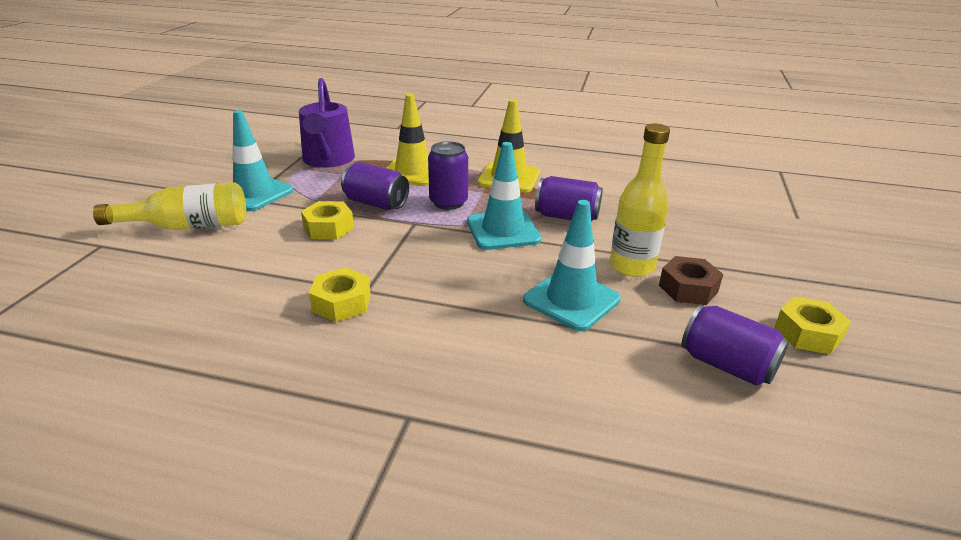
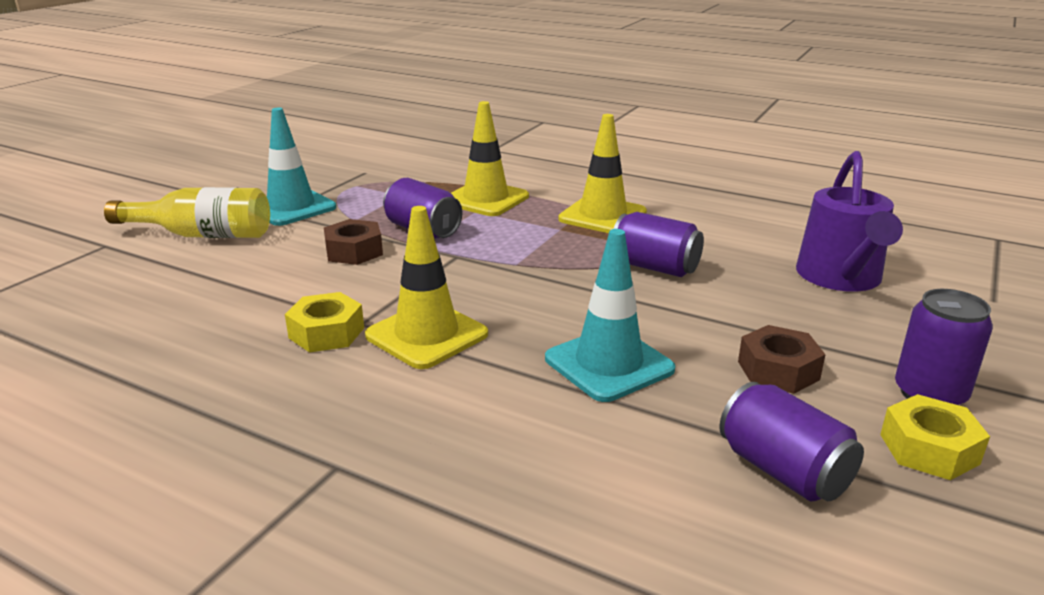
camera: 15 degrees right, 5 degrees down
purple watering can [299,78,355,168] -> purple watering can moved to [796,151,903,292]
yellow nut [301,201,354,240] -> brown nut [324,219,383,265]
purple can [428,141,468,210] -> purple can moved to [895,289,993,405]
turquoise traffic cone [467,142,542,250] -> none
yellow bottle [610,124,670,277] -> none
none -> yellow traffic cone [365,206,488,369]

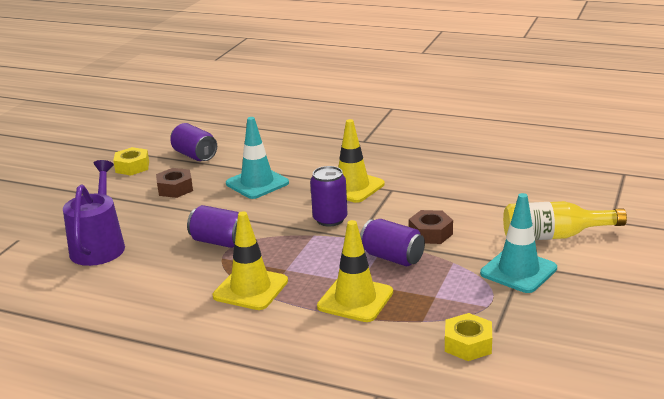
camera: 175 degrees right, 0 degrees up
yellow nut [285,292,364,352] -> yellow nut moved to [445,313,492,361]
purple can [895,289,993,405] -> purple can moved to [310,166,348,227]

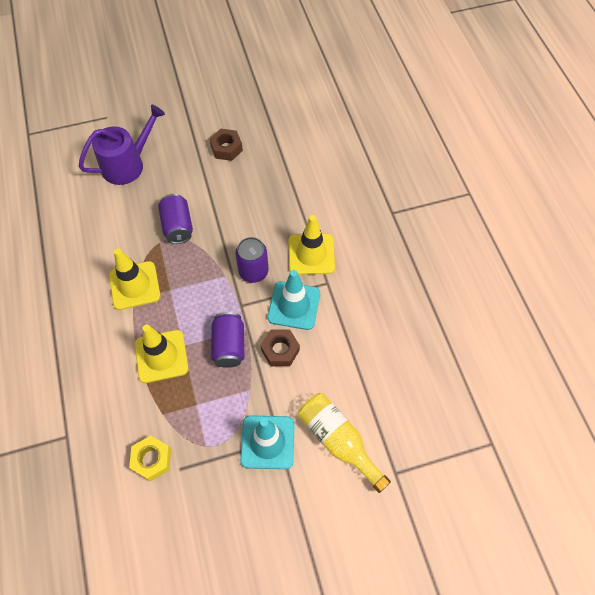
camera: 50 degrees right, 35 degrees up
yellow nut [113,147,149,176] -> none
purple can [170,123,217,161] -> none
turquoise traffic cone [226,117,289,199] -> turquoise traffic cone moved to [267,270,320,330]

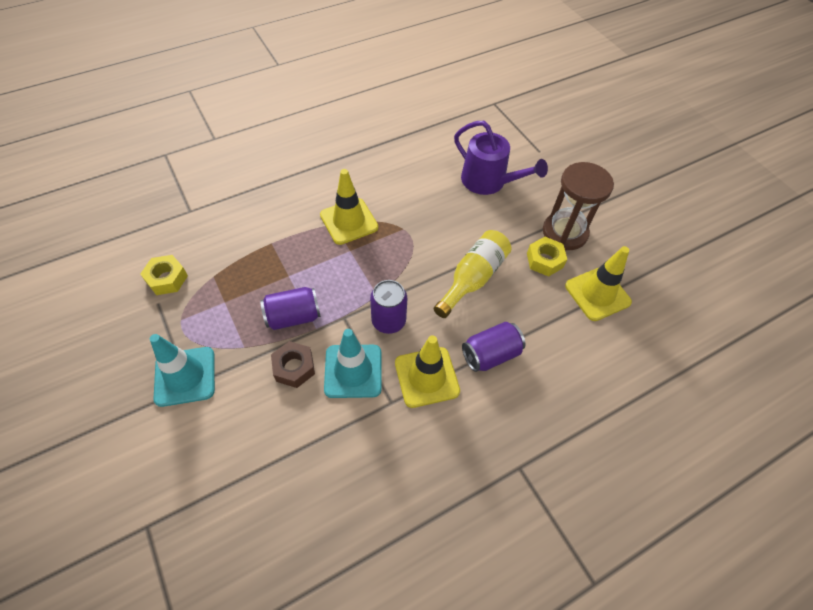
camera: 75 degrees right, 5 degrees down
yellow traffic cone [135,325,189,383] -> yellow traffic cone moved to [565,246,632,321]
purple can [158,194,193,244] -> purple can moved to [462,322,526,372]
brown nut [209,129,243,161] -> yellow nut [527,237,567,277]
yellow bottle [298,393,391,493] -> yellow bottle moved to [434,230,512,318]
none -> brown hourglass [543,162,614,250]

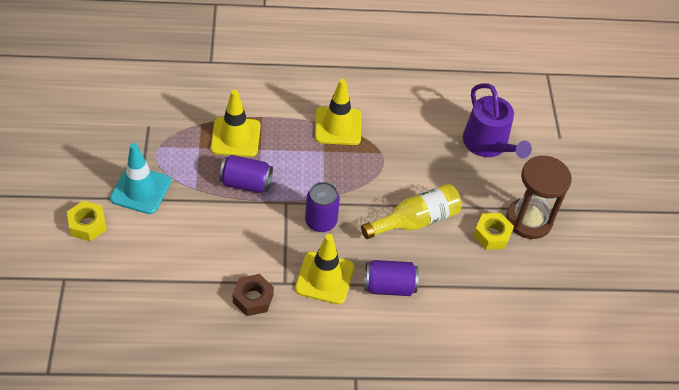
camera: 25 degrees right, 5 degrees down
yellow nut [140,255,188,295] -> yellow nut moved to [67,201,107,241]
brown nut [271,341,315,388] -> brown nut moved to [233,274,274,316]
turquoise traffic cone [324,329,382,398] -> none
yellow traffic cone [565,246,632,321] -> yellow traffic cone moved to [210,89,261,157]

